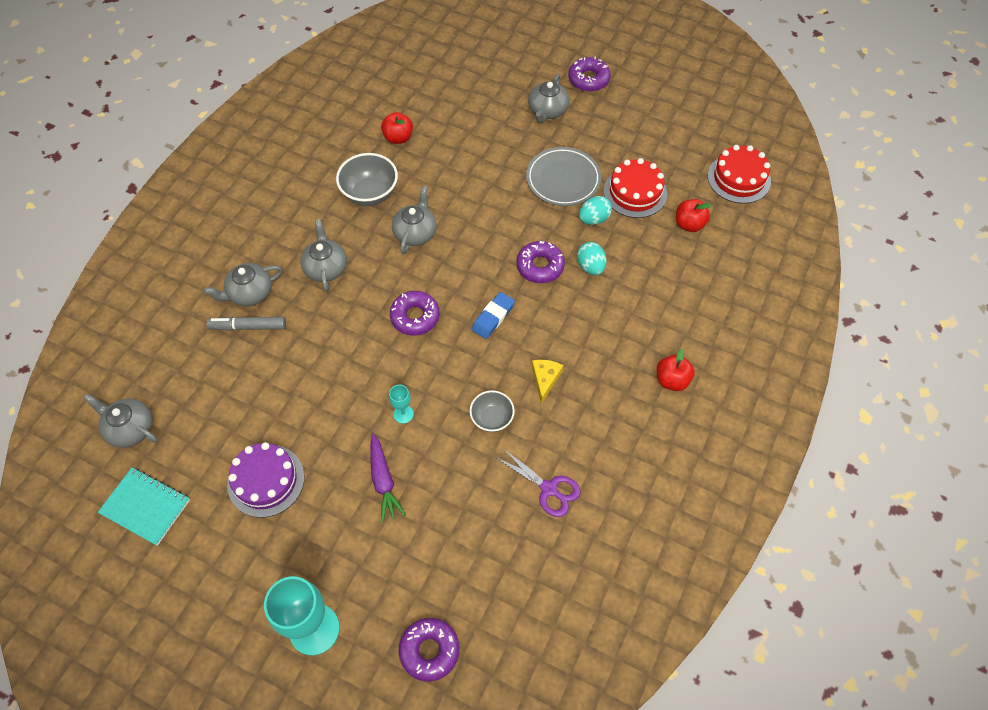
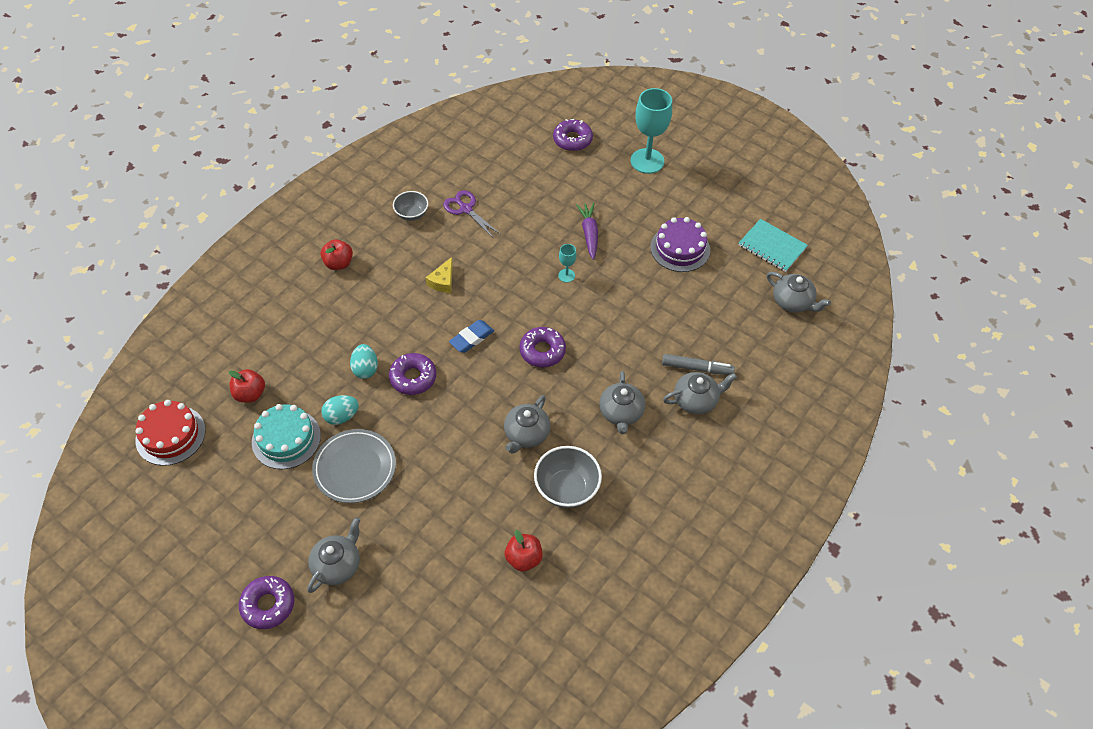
camera: 170 degrees left, 5 degrees down
grey bowl [470,390,515,432] -> grey bowl moved to [393,191,428,221]
red cake [604,158,667,218] -> turquoise cake [252,404,321,469]

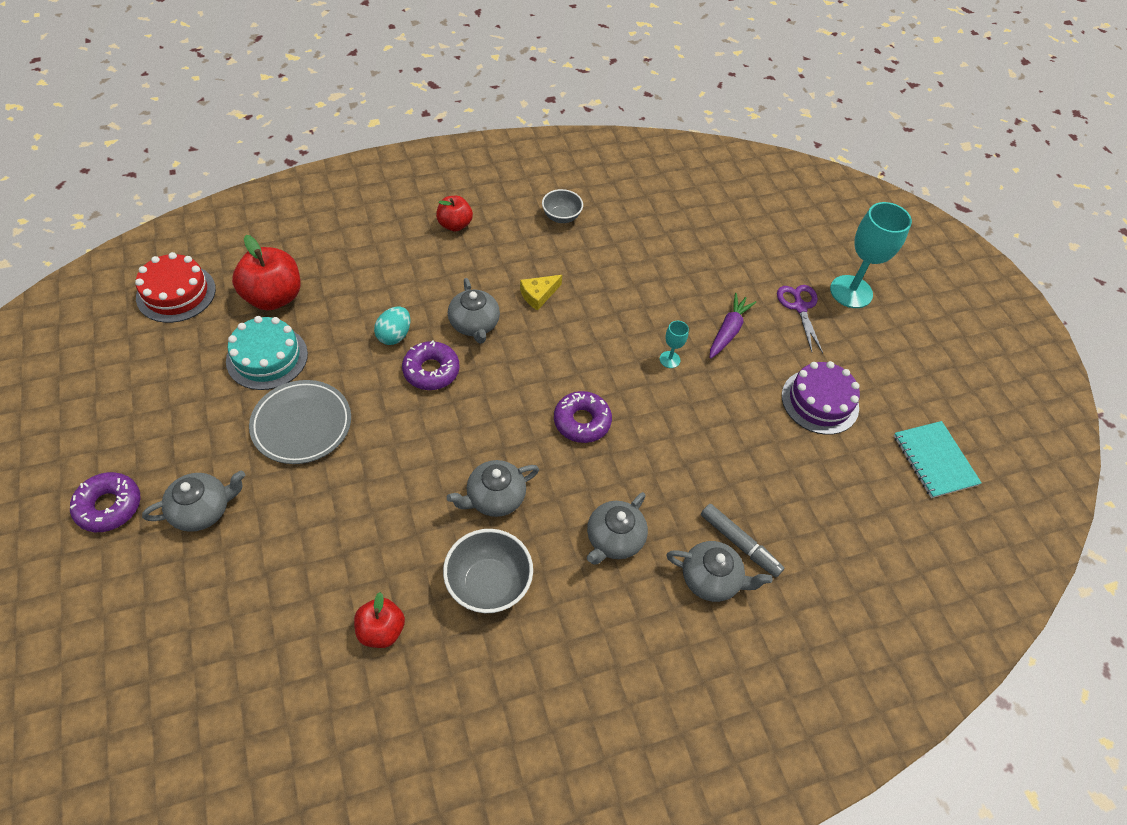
camera: 30 degrees right, 0 degrees up
red apple [229,369,265,403] -> red apple [232,235,301,311], size x1.63
turquoise egg [321,395,359,425] -> none
purple scissors [443,190,500,238] -> purple scissors moved to [777,285,823,353]
blue eraser [449,320,494,353] -> none
purple donut [553,119,593,151] -> none
grey teapot [767,272,831,312] -> grey teapot moved to [448,278,500,344]

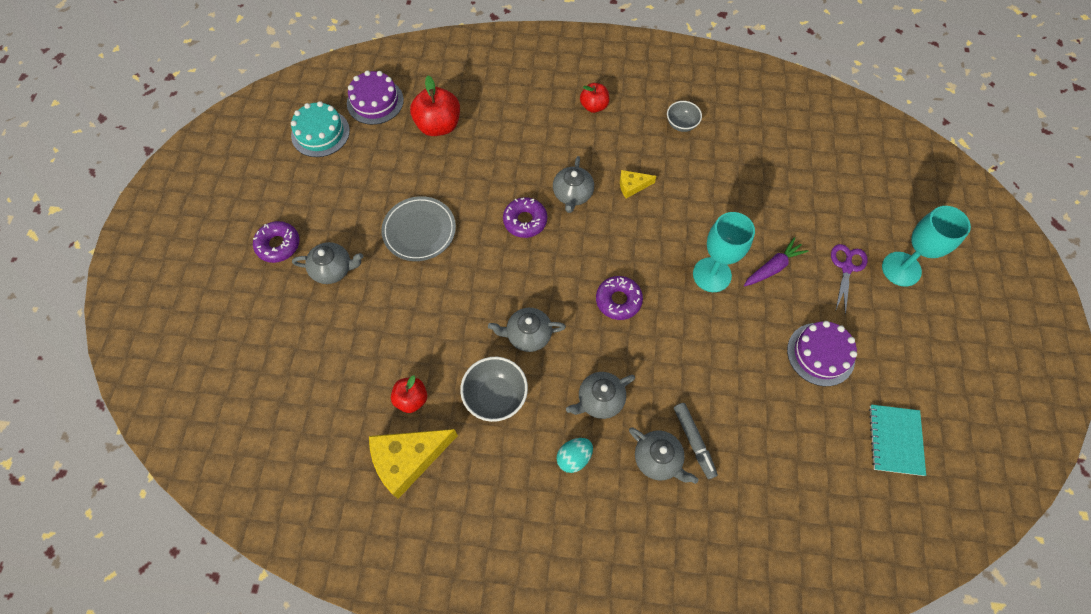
camera: 30 degrees right, 10 degrees up
red cake [135,252,216,323] -> purple cake [347,70,404,125]
turquoise cake [226,316,308,390] -> turquoise cake moved to [291,101,350,157]
turquoise egg [374,306,410,345] -> turquoise egg moved to [557,438,593,473]
turquoise goblet [660,321,689,368] -> turquoise goblet [693,212,755,292], size x2.19
none -> yellow cheese [369,429,458,499]

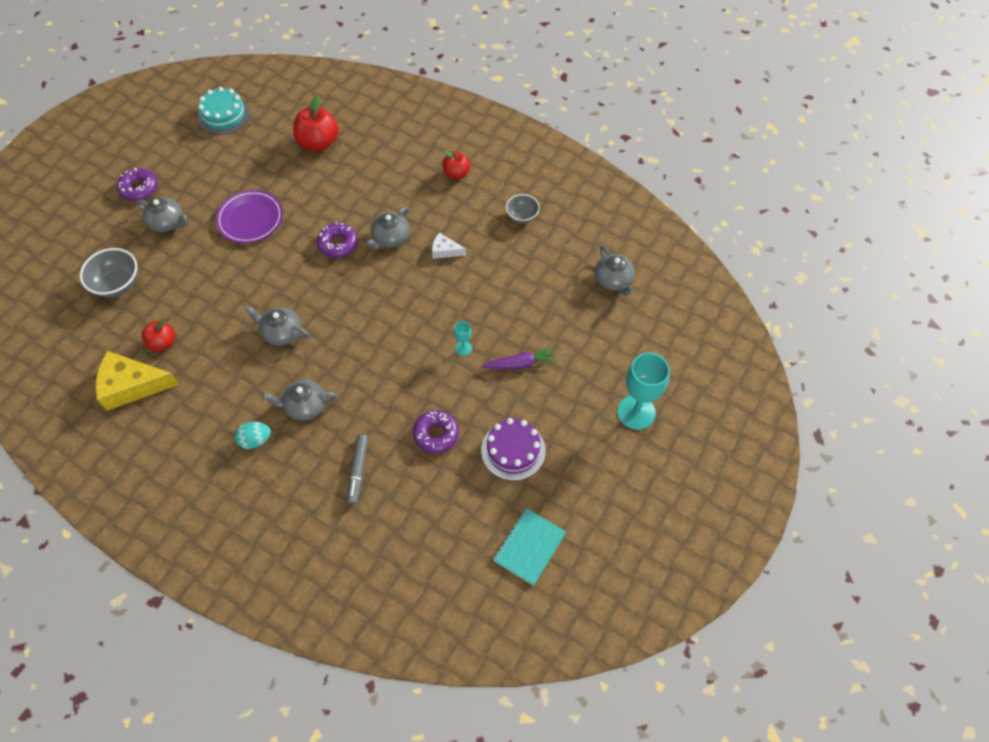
camera: 25 degrees right, 5 degrees down
purple cake [347,70,404,125] -> none
grey plate [381,196,456,261] -> purple plate [216,190,283,243]
grey bowl [460,357,528,422] -> grey bowl moved to [80,248,137,298]
purple donut [596,276,643,320] -> purple donut moved to [413,410,459,453]
yellow cheese [620,170,656,198] -> white cheese [432,232,466,259]
grey teapot [629,427,698,484] -> grey teapot moved to [595,246,635,296]
turquoise goblet [693,212,755,292] -> turquoise goblet [454,321,472,356], size x0.46
purple scissors [831,244,868,315] -> none

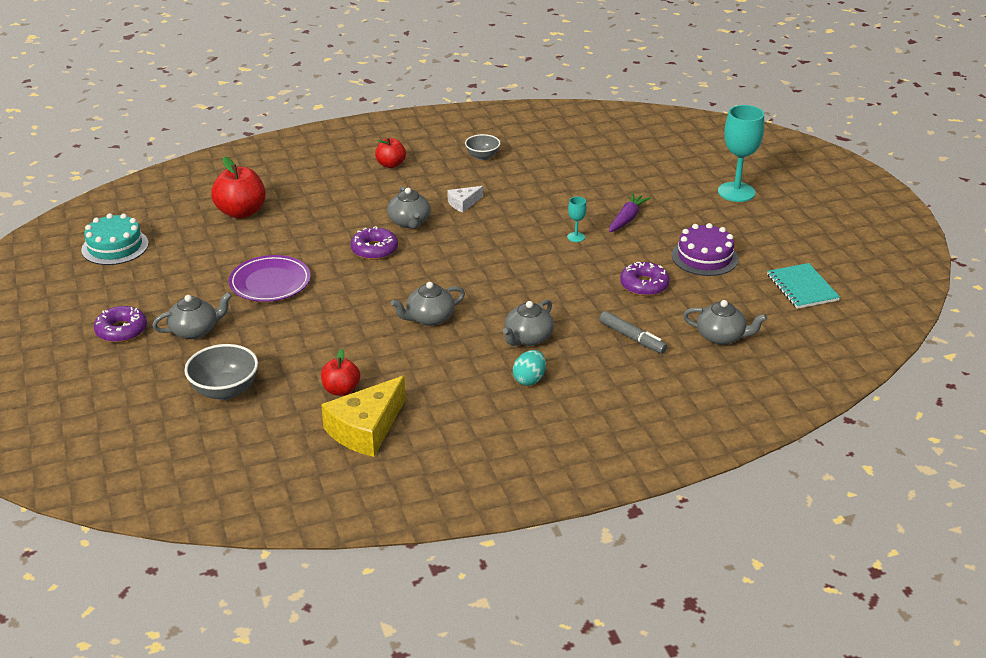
camera: 50 degrees left, 25 degrees down
grey teapot [595,246,635,296] -> grey teapot moved to [683,300,767,345]

